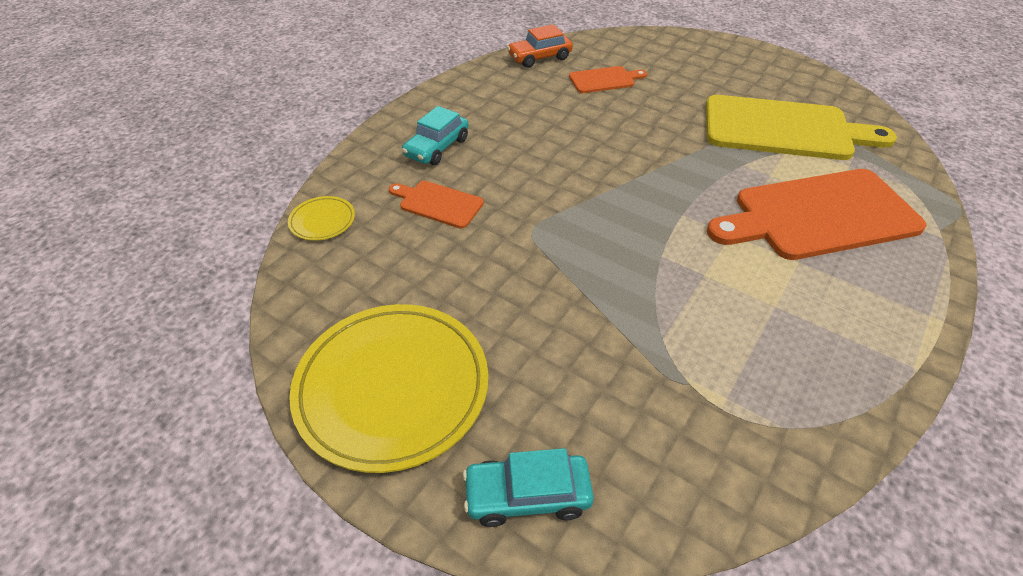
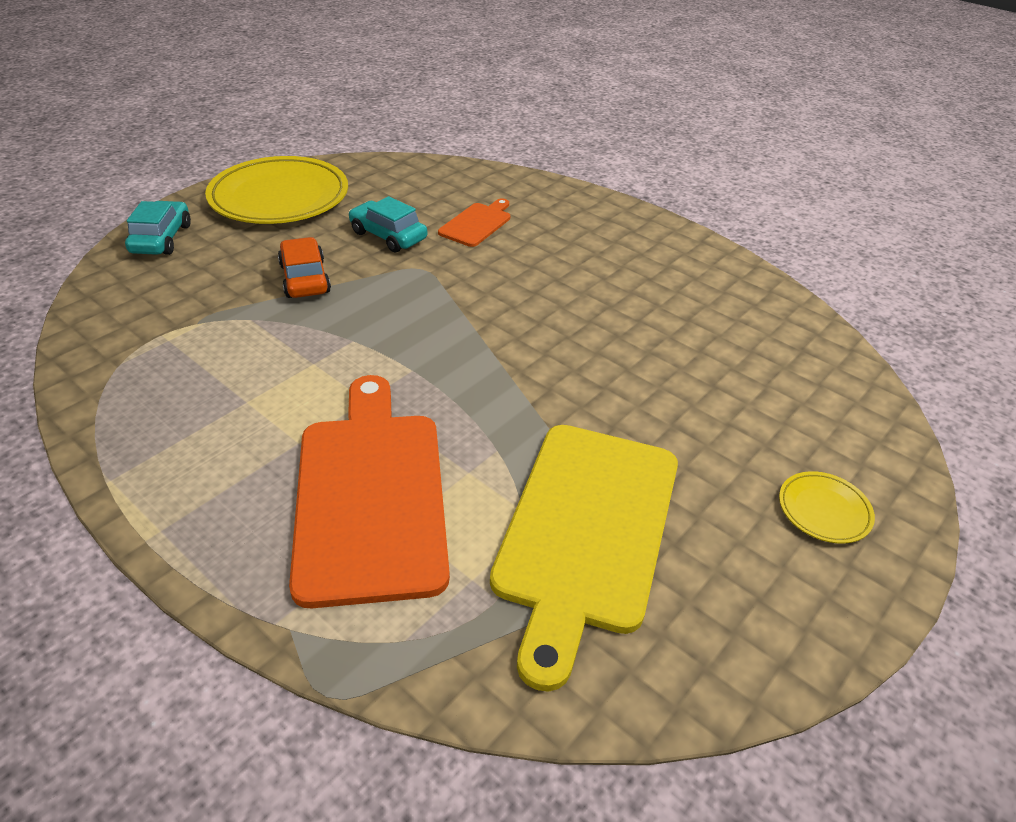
camera: 95 degrees right, 5 degrees down
yellow plate [288,196,355,241] -> yellow plate moved to [779,471,875,544]
turquoise car [402,106,469,165] -> turquoise car moved to [348,196,427,252]
orange car [507,24,573,68] -> orange car moved to [278,237,331,298]
orange cutting board [569,66,647,93] -> none

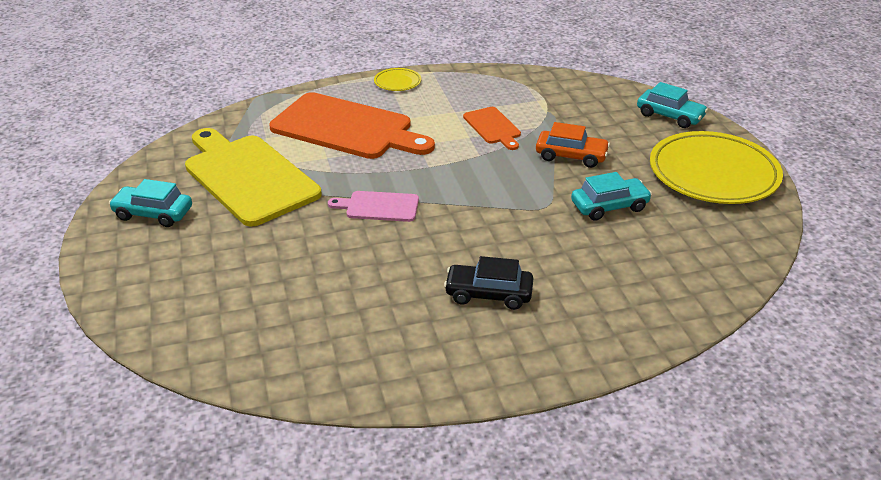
camera: 125 degrees right, 5 degrees down
orange cutting board [438,198,510,247] -> orange cutting board moved to [463,107,521,150]
yellow plate [779,471,875,544] -> yellow plate moved to [374,68,421,91]
none -> turquoise car [109,179,192,227]
none -> pink cutting board [328,191,419,222]
none -> black car [444,256,533,310]

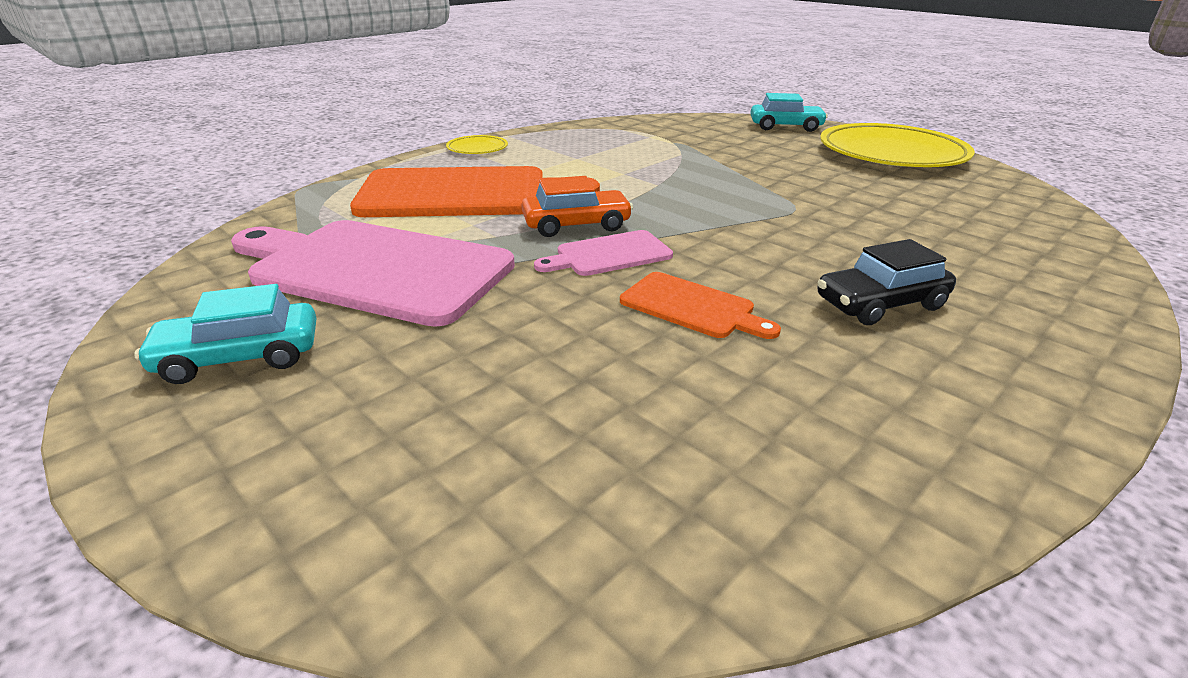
camera: 30 degrees left, 5 degrees down
yellow cutting board [185,128,322,226] -> pink cutting board [231,220,515,327]
orange cutting board [463,107,521,150] -> orange cutting board moved to [620,272,781,339]
orange car [536,122,610,168] -> orange car moved to [521,176,633,237]
turquoise car [571,172,652,221] -> none

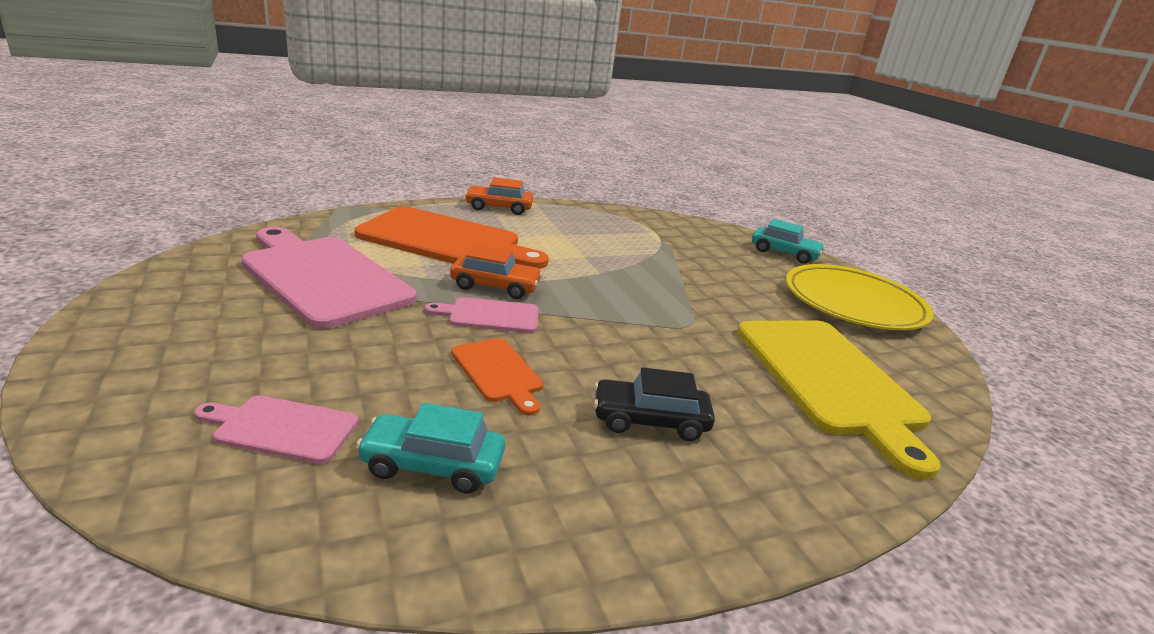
camera: 20 degrees right, 5 degrees down
turquoise car [134,284,316,384] -> turquoise car moved to [356,403,505,494]
yellow plate [446,135,508,154] -> orange car [465,177,533,215]
none -> pink cutting board [194,395,358,464]
none -> yellow cutting board [737,320,941,480]

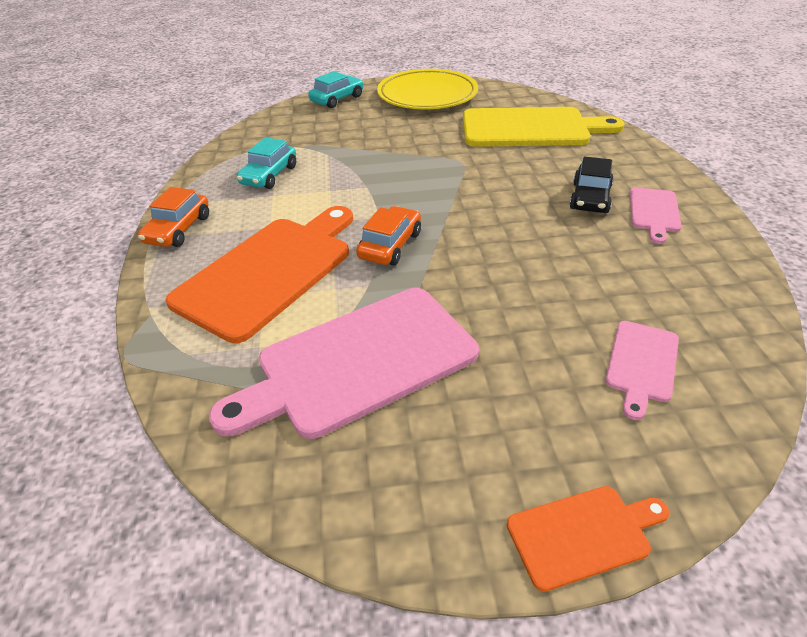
camera: 70 degrees left, 15 degrees up
turquoise car [356,403,505,494] -> turquoise car moved to [237,137,296,189]
pink cutting board [425,297,539,333] -> pink cutting board moved to [630,188,682,244]
orange cutting board [451,338,543,416] -> orange cutting board moved to [507,486,669,592]

